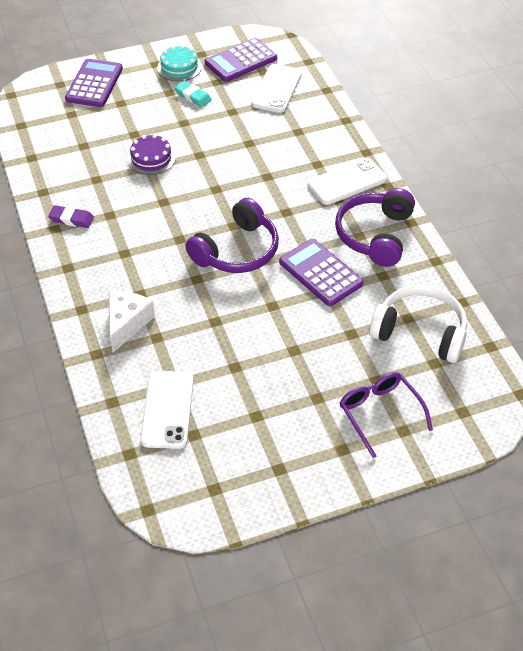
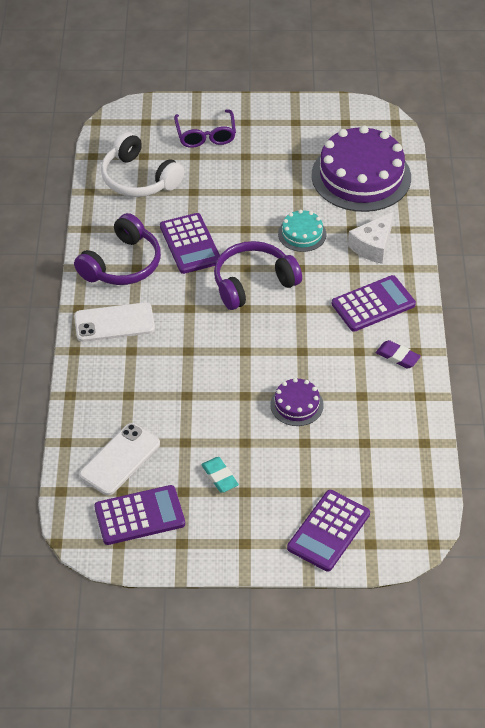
camera: 160 degrees left, 0 degrees up
white phone [140,371,194,449] -> purple cake [312,125,411,212]
turquoise cake [157,45,202,81] -> turquoise cake moved to [278,210,326,252]
none -> purple calculator [332,275,416,332]

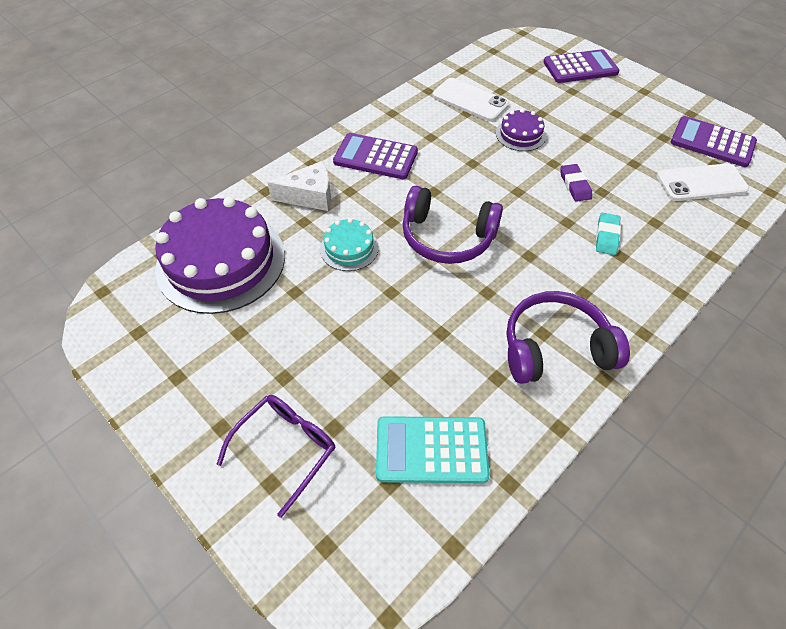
camera: 135 degrees left, 5 degrees up
white phone [74,302,155,342] -> white phone moved to [433,78,509,121]
white headphones [101,132,184,197] -> turquoise calculator [376,416,490,483]
purple calculator [160,213,220,274] -> none
turquoise eraser [201,457,239,493] -> turquoise eraser moved to [596,213,621,255]
purple eraser [376,340,421,369] -> purple eraser moved to [560,164,592,202]

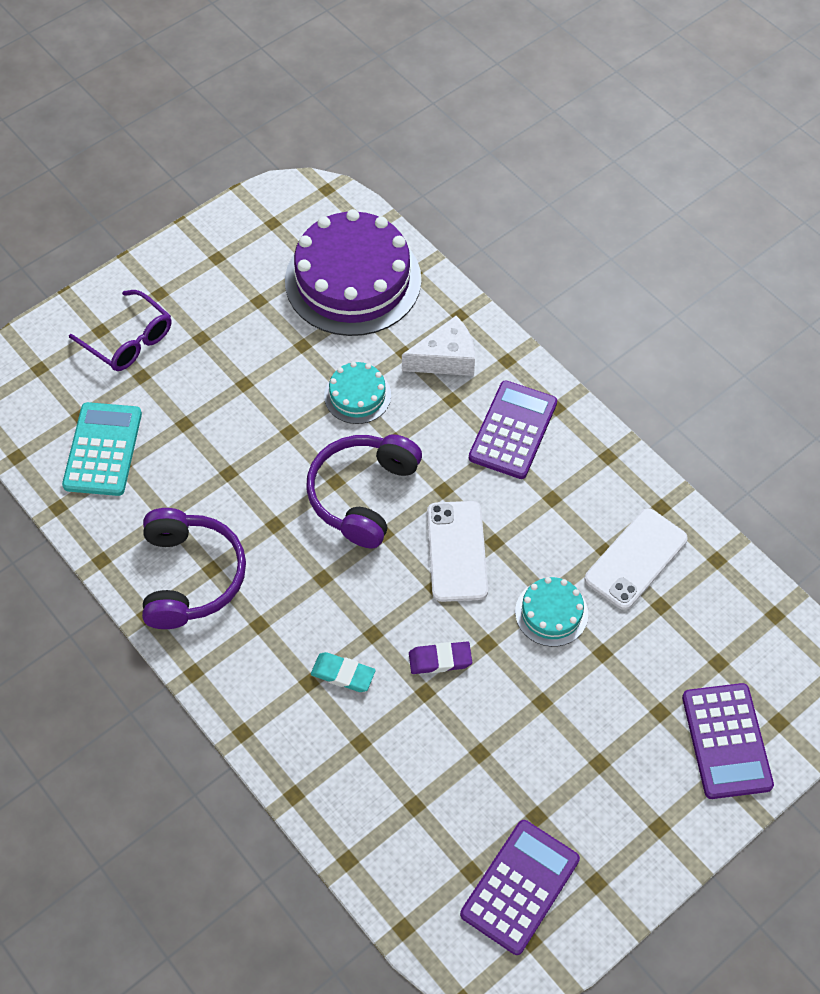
camera: 95 degrees right, 5 degrees up
white cheese [267,161,331,211] -> white cheese turned 105 degrees counterclockwise [402,316,475,376]
purple cake [496,109,546,151] -> turquoise cake [515,577,588,647]
white phone [656,163,749,201] -> white phone moved to [427,501,488,602]

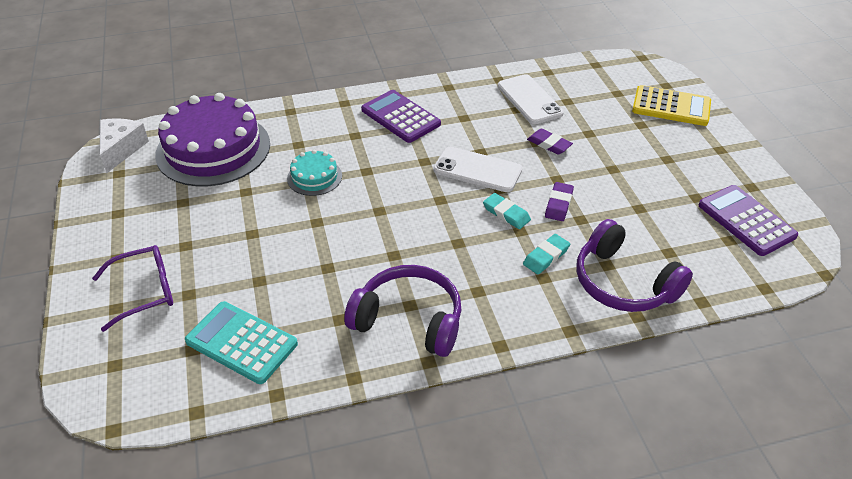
camera: 65 degrees left, 15 degrees down
purple headphones [306,434,422,548] -> purple headphones moved to [576,219,693,312]
white cheese [402,316,475,376] -> white cheese moved to [100,118,149,173]
turquoise cake [515,577,588,647] -> purple eraser [527,129,573,155]
purple calculator [682,683,774,799] -> yellow calculator [632,85,711,126]
none -> turquoise eraser [483,193,531,229]

